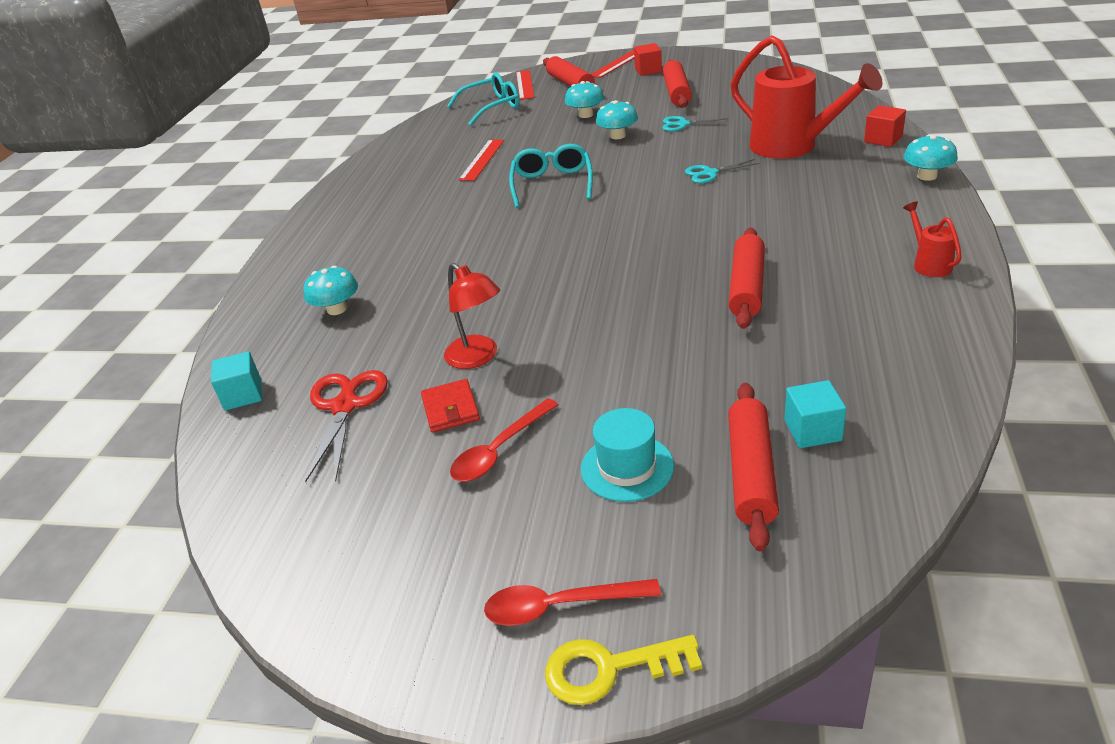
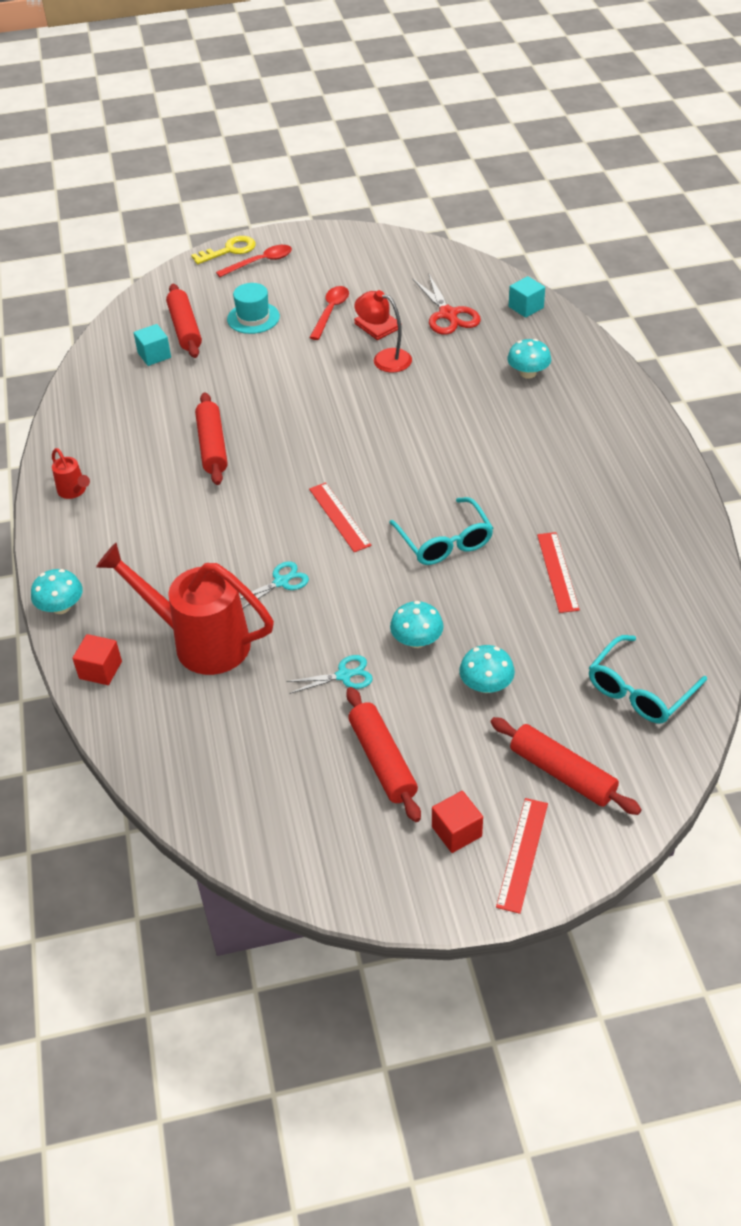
camera: 155 degrees right, 10 degrees up
red ruler [516,70,534,100] -> red ruler moved to [309,482,371,552]

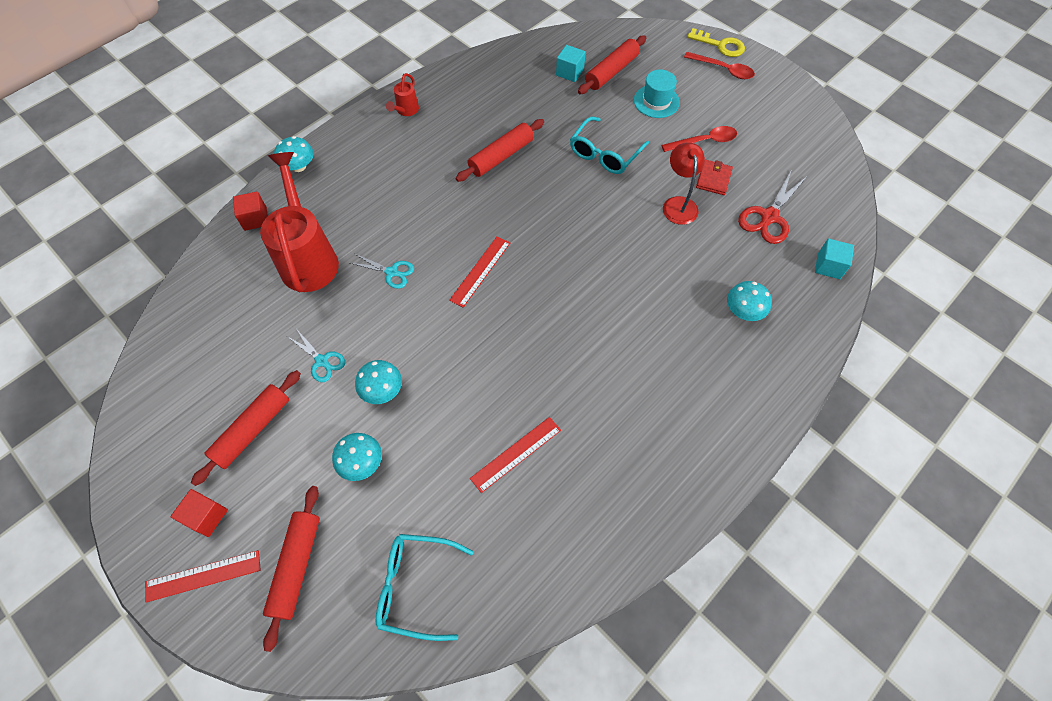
camera: 55 degrees right, 15 degrees up
turquoise glasses [389,497,493,565] -> turquoise glasses moved to [570,117,649,174]

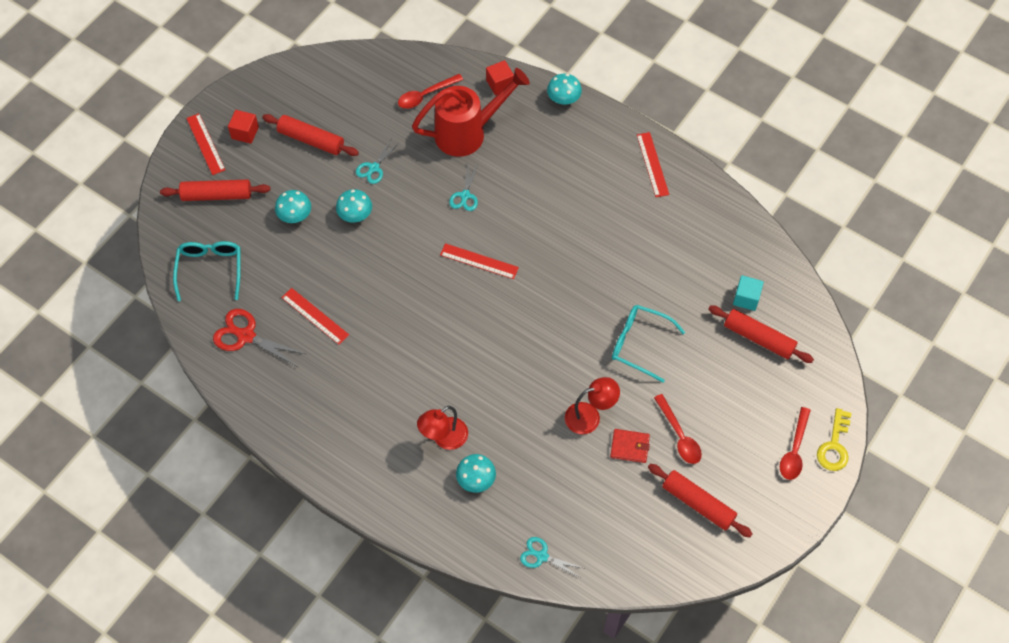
camera: 80 degrees right, 0 degrees up
red watering can [386,73,419,116] -> red ruler [637,132,669,197]
red rolling pin [456,119,544,182] -> red rolling pin moved to [648,464,752,538]
turquoise hat [634,70,680,118] -> none
red scissors [738,171,806,244] -> red scissors moved to [213,309,305,367]
turquoise cube [815,238,854,279] -> turquoise scissors [520,537,583,577]
none -> red spoon [398,74,463,109]
none -> red lamp [417,406,468,450]

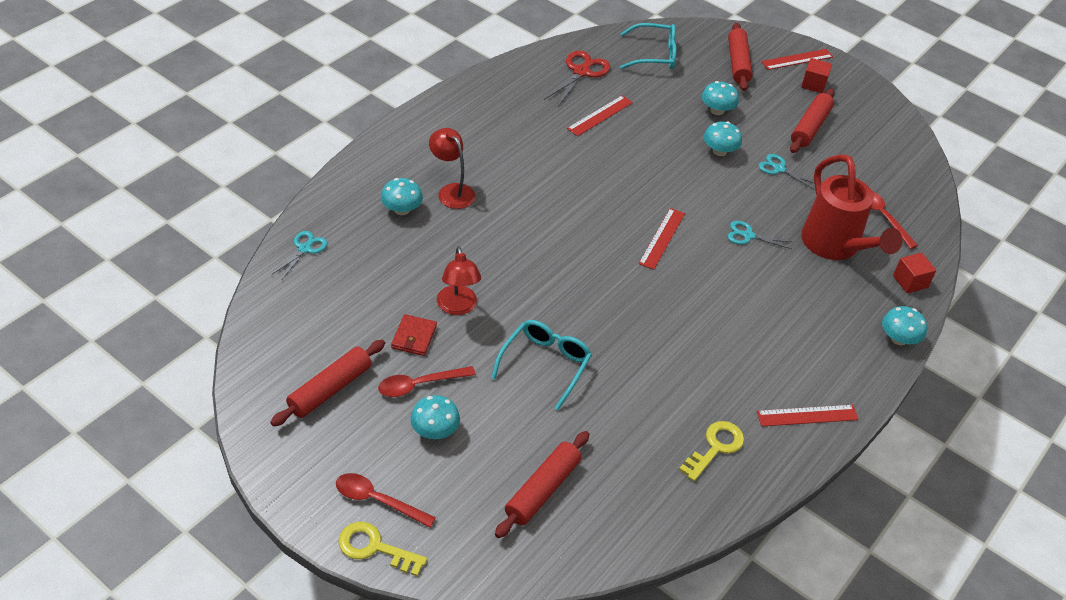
camera: 90 degrees right, 15 degrees down
turquoise cube [733,275,764,311] -> none
none -> turquoise mushroom [410,395,460,439]
none -> yellow key [679,421,744,481]

